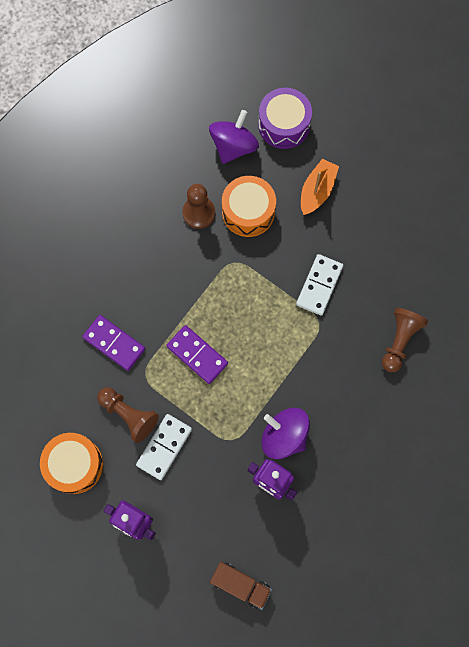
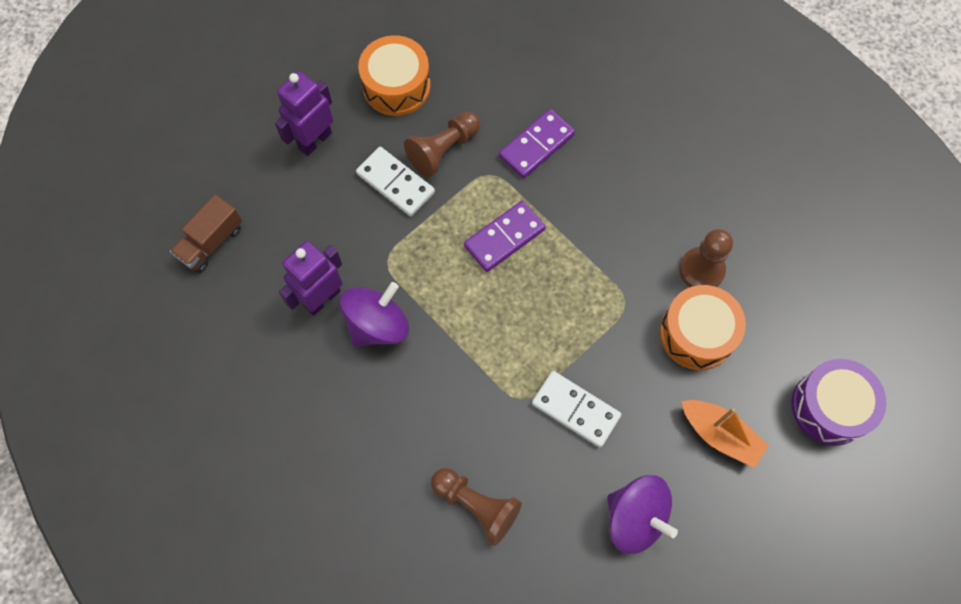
camera: 100 degrees right, 5 degrees down
purple spinning top [209,110,259,164] -> purple spinning top moved to [607,475,678,554]

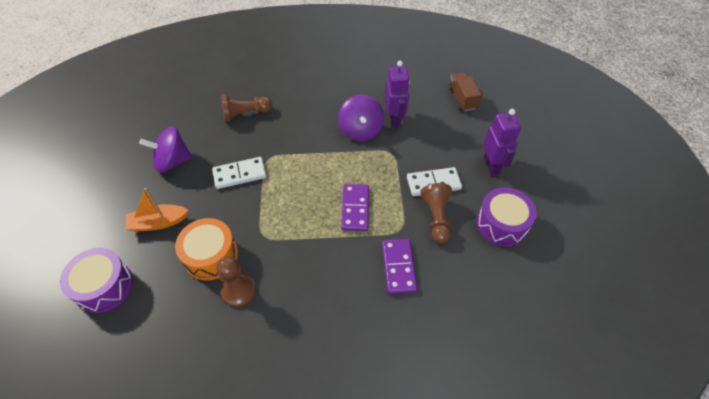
camera: 130 degrees right, 15 degrees down
orange drum [358,35,431,116] -> purple drum [476,188,537,247]

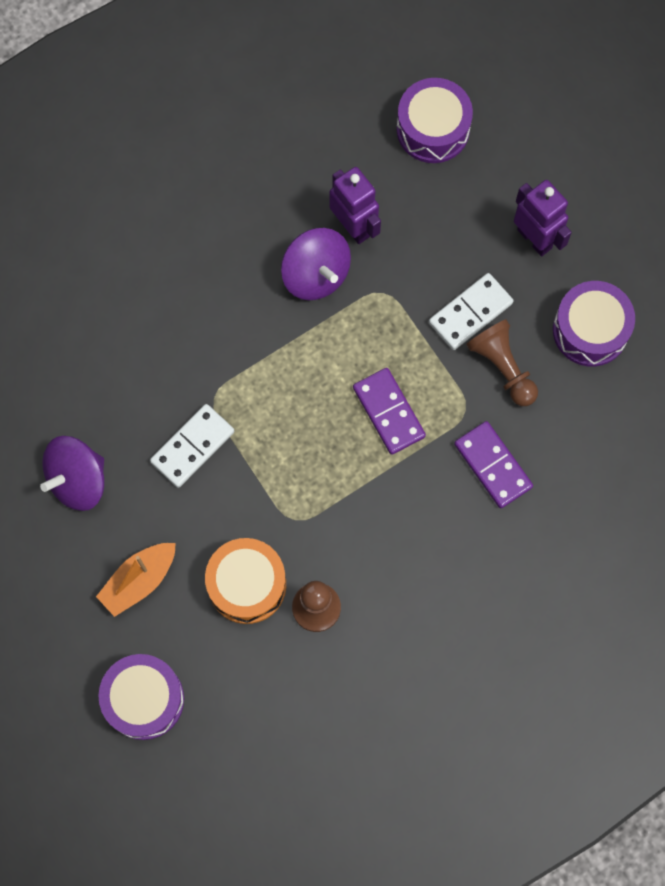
camera: 30 degrees left, 20 degrees up
brown pawn [221,94,272,122] -> none
brown truck [448,72,482,111] -> purple drum [397,78,473,163]

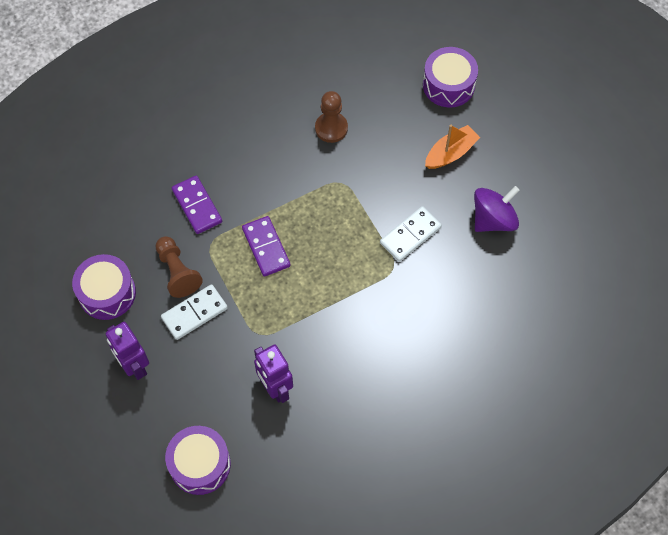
camera: 175 degrees left, 10 degrees down
orange drum [205,538,286,624] -> none
purple spinning top [281,228,351,300] -> none

